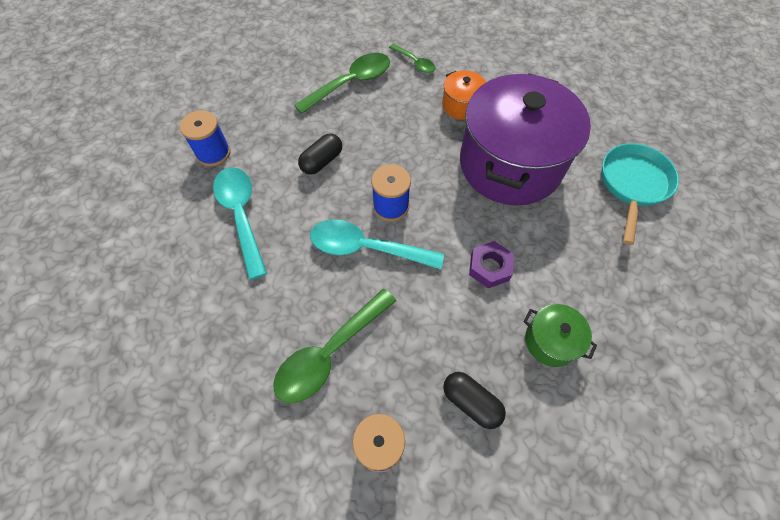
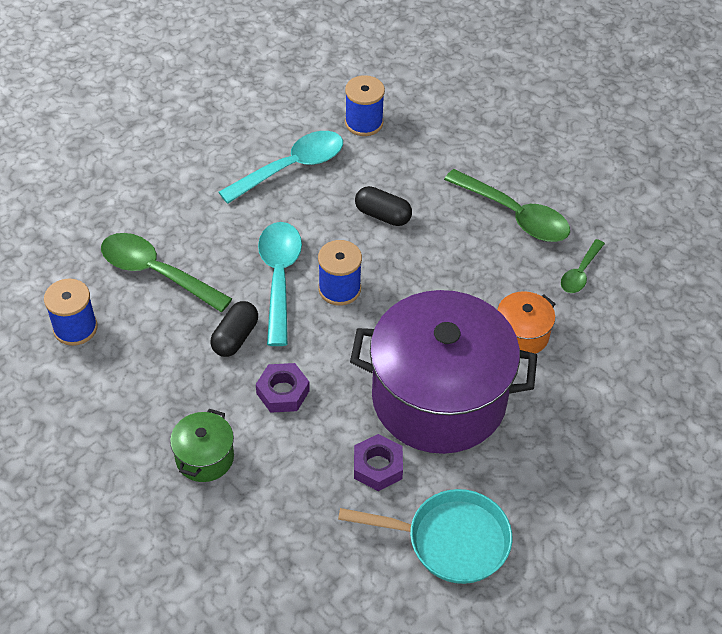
camera: 75 degrees right, 10 degrees down
black capsule [443,372,506,429] -> black capsule moved to [210,301,258,357]
none -> purple nut [354,434,403,491]

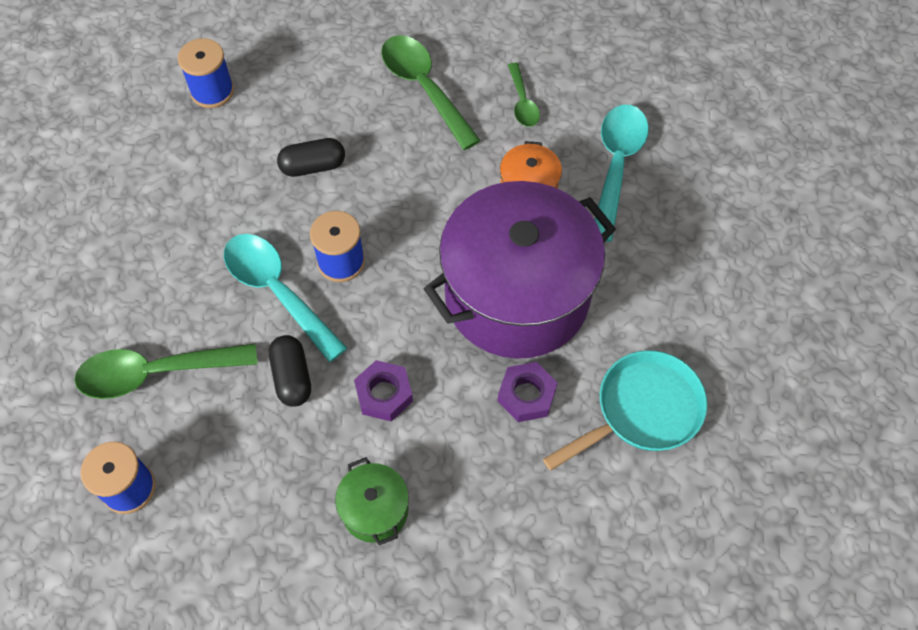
camera: 40 degrees left, 10 degrees up
turquoise spoon [218,131,343,204] -> turquoise spoon moved to [595,105,649,242]
green spoon [444,169,570,242] -> green spoon turned 120 degrees counterclockwise [381,35,481,150]

